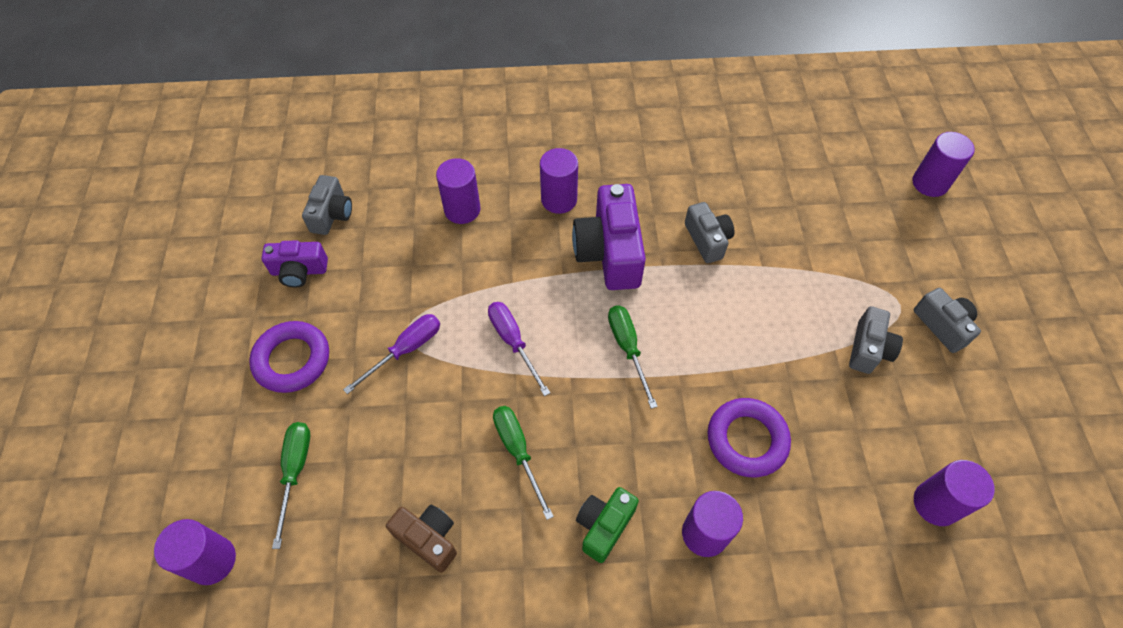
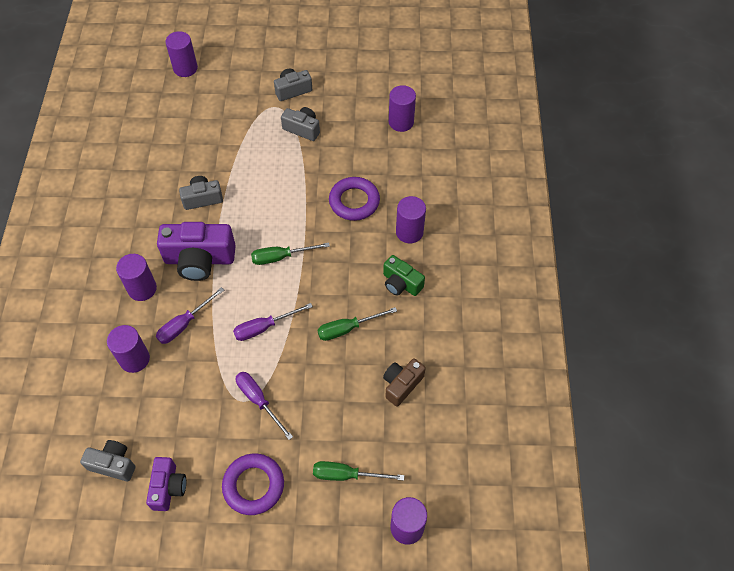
camera: 85 degrees left, 0 degrees up
none -> purple screwdriver [156,287,224,344]

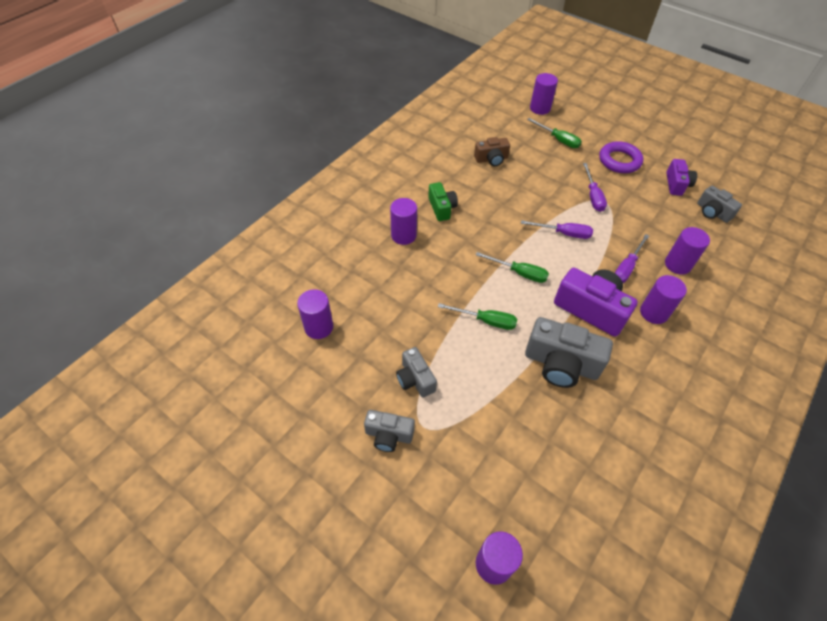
camera: 145 degrees left, 5 degrees down
purple camera [146,457,186,511] -> purple camera turned 150 degrees clockwise [666,159,697,196]
purple screwdriver [156,287,224,344] -> purple screwdriver turned 135 degrees clockwise [615,234,649,283]
grey camera [179,176,223,210] -> grey camera [525,317,613,388], size x1.71
green screwdriver [317,307,397,341] -> green screwdriver moved to [438,303,517,330]
purple ring [329,177,380,221] -> none

